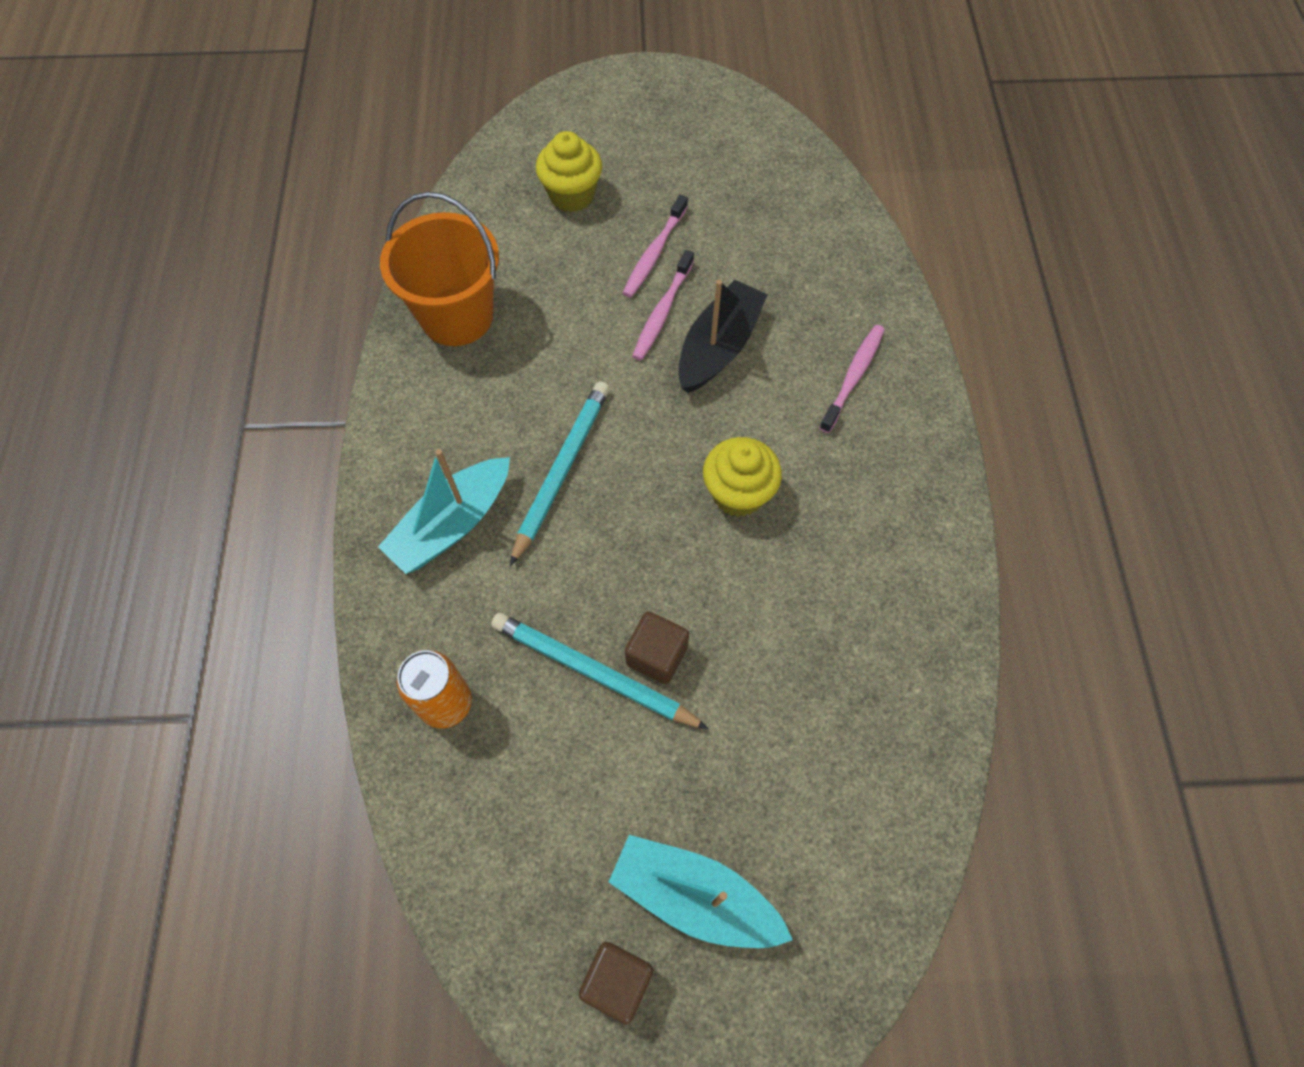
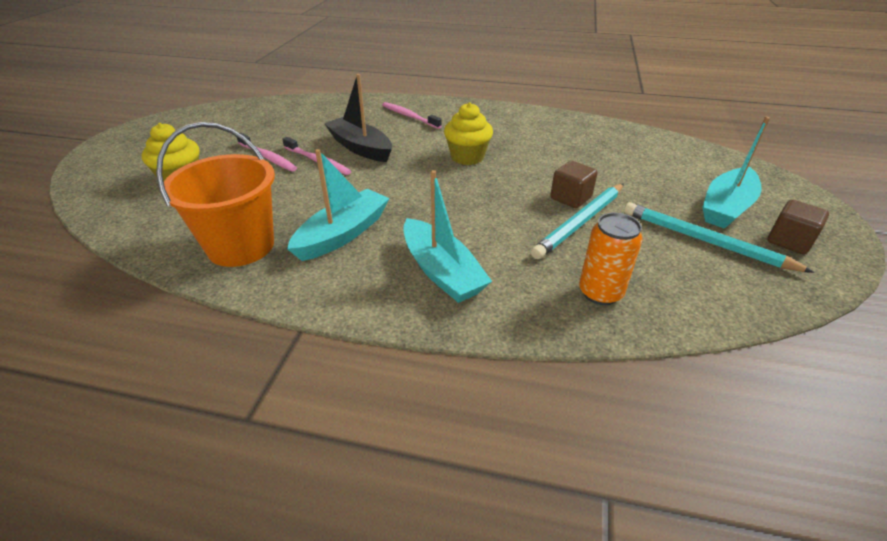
camera: 75 degrees left, 25 degrees down
turquoise pencil [510,381,610,566] -> turquoise pencil moved to [624,202,815,273]
none -> turquoise boat [287,149,390,261]

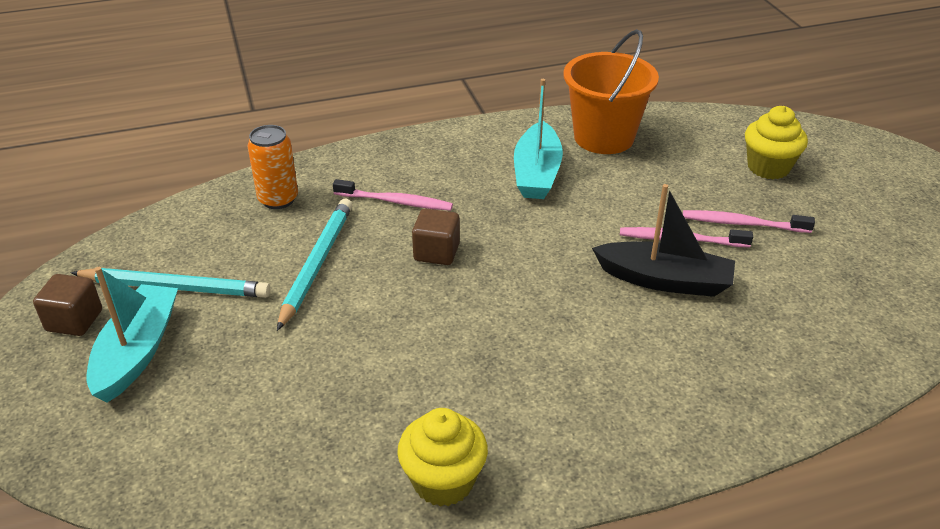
camera: 150 degrees right, 0 degrees up
pink toothbrush [382,102,442,129] -> pink toothbrush moved to [333,179,453,211]
turquoise boat [403,170,492,303] -> none
yellow cupcake [444,102,493,165] -> yellow cupcake moved to [397,408,488,507]
brown cube [550,161,598,208] -> brown cube moved to [412,208,460,265]

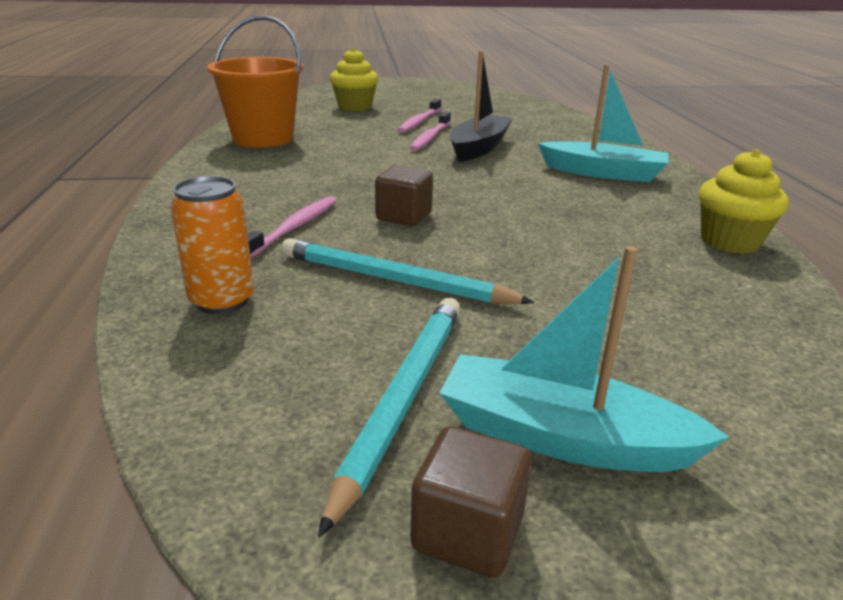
camera: 80 degrees left, 10 degrees down
turquoise boat [514,79,563,199] -> turquoise boat moved to [538,64,668,182]

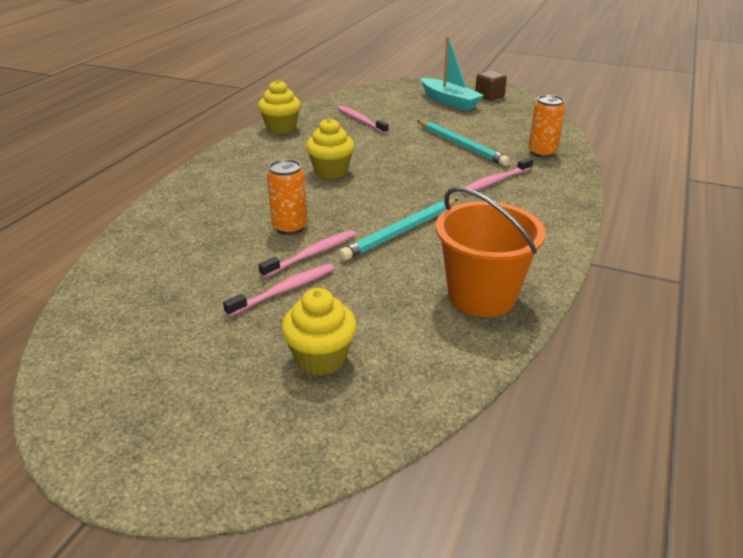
camera: 150 degrees left, 5 degrees up
turquoise pencil [318,298,461,538] -> turquoise pencil moved to [339,199,458,261]
brown cube [375,165,433,226] -> none
black boat [450,51,512,162] -> orange can [267,159,308,235]
turquoise boat [538,64,668,182] -> none
none -> yellow cupcake [306,118,355,179]
none -> pink toothbrush [338,106,389,134]

